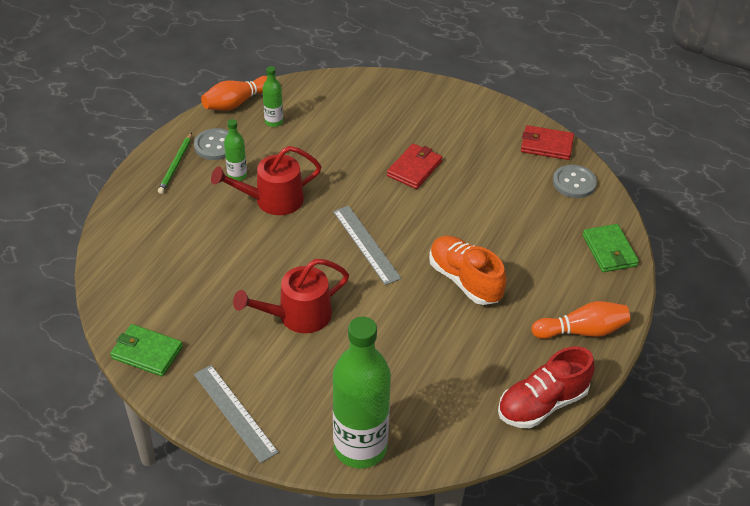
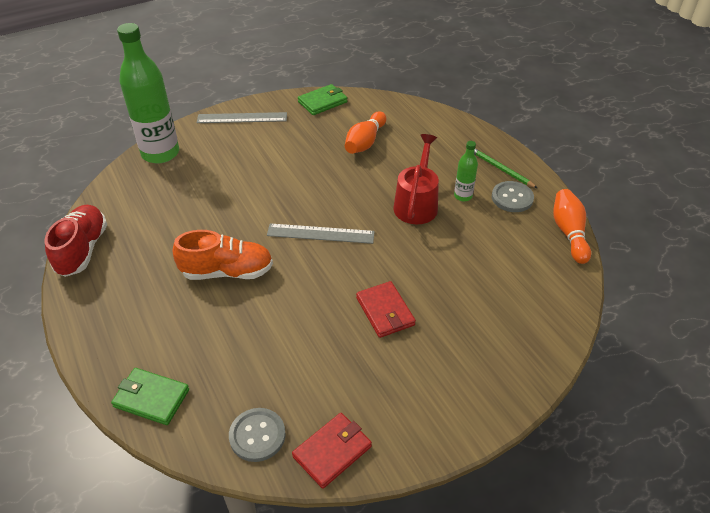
camera: 125 degrees right, 0 degrees up
red watering can [233,259,349,333] -> none
green bottle [262,66,283,127] -> none
orange bowling pin [532,301,630,339] -> orange bowling pin moved to [345,111,386,154]

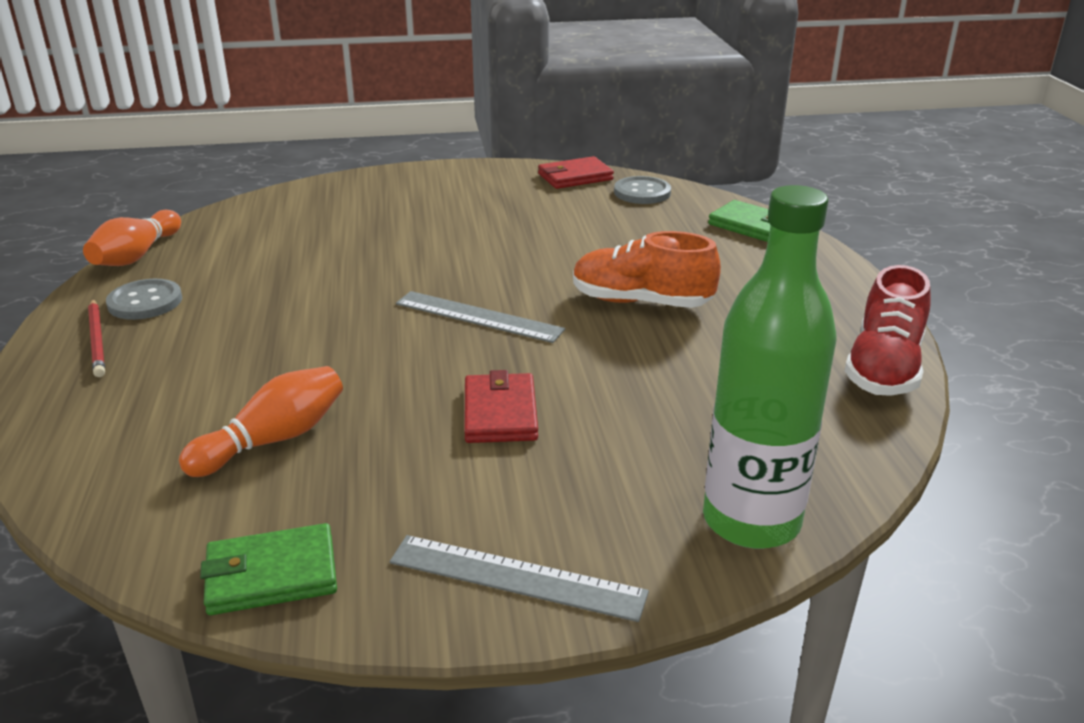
camera: 160 degrees left, 15 degrees down
red wallet [356,281,416,338] -> red wallet moved to [464,370,538,443]
red watering can [393,134,439,224] -> none
green bottle [454,141,478,201] -> none
green pencil [474,149,537,188] -> red pencil [88,299,105,377]

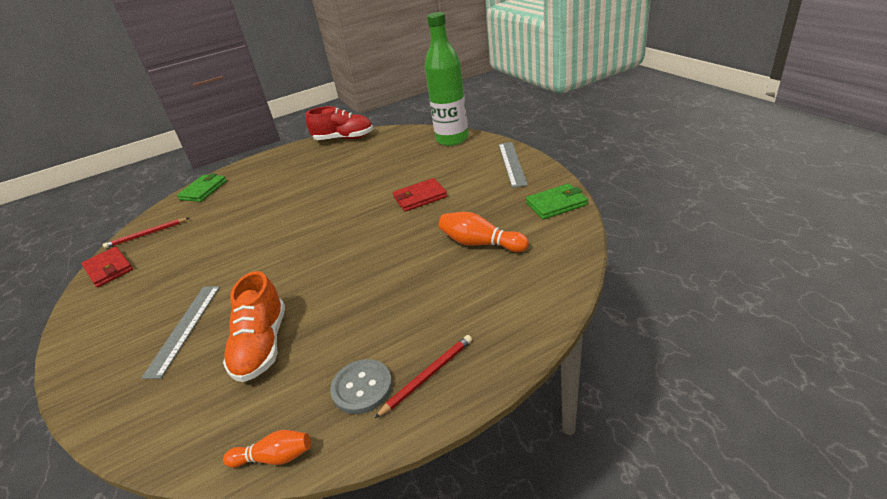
camera: 105 degrees left, 5 degrees up
orange bowling pin [83,210,181,266] -> orange bowling pin [223,430,311,468], size x0.66
green wallet [200,523,337,615] -> green wallet turned 75 degrees counterclockwise [526,183,588,220]
grey ruler [396,291,565,343] -> grey ruler moved to [141,286,220,379]
orange shoe [573,231,721,308] -> orange shoe moved to [223,271,285,382]
grey button [614,176,671,204] -> red pencil [103,218,189,248]

